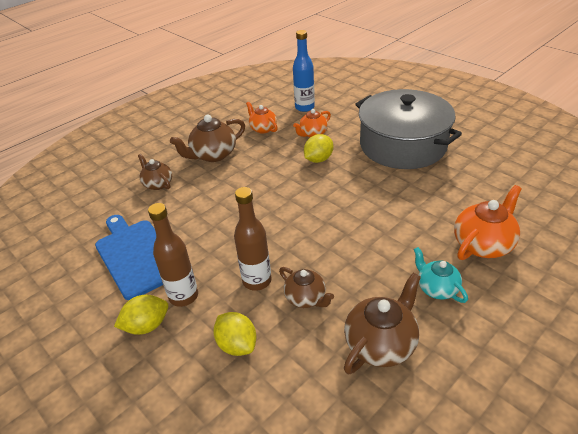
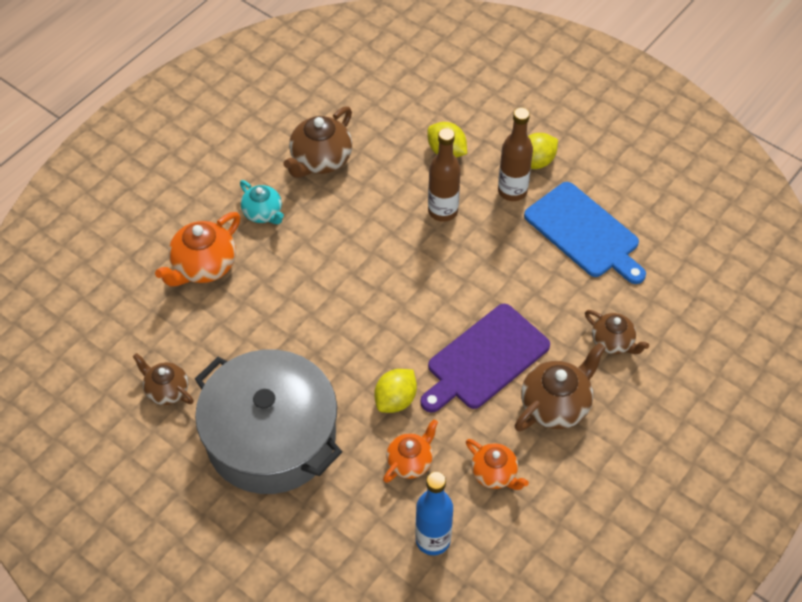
camera: 170 degrees right, 15 degrees up
brown teapot [279,267,334,308] -> brown teapot moved to [133,353,194,405]
none -> purple cutting board [420,304,550,413]

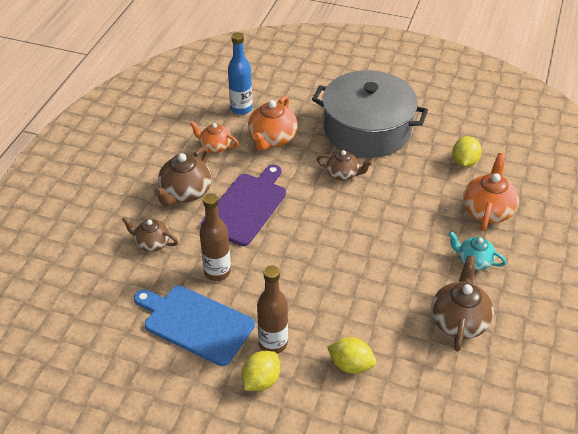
camera: 160 degrees right, 10 degrees down
brown teapot [133,353,194,405] -> brown teapot moved to [317,150,372,181]
yellow lemon [374,369,417,413] -> yellow lemon moved to [452,136,482,167]
orange teapot [383,419,438,483] -> orange teapot [248,95,298,151], size x1.57
brown bottle [428,128,461,222] -> brown bottle moved to [200,193,231,281]

